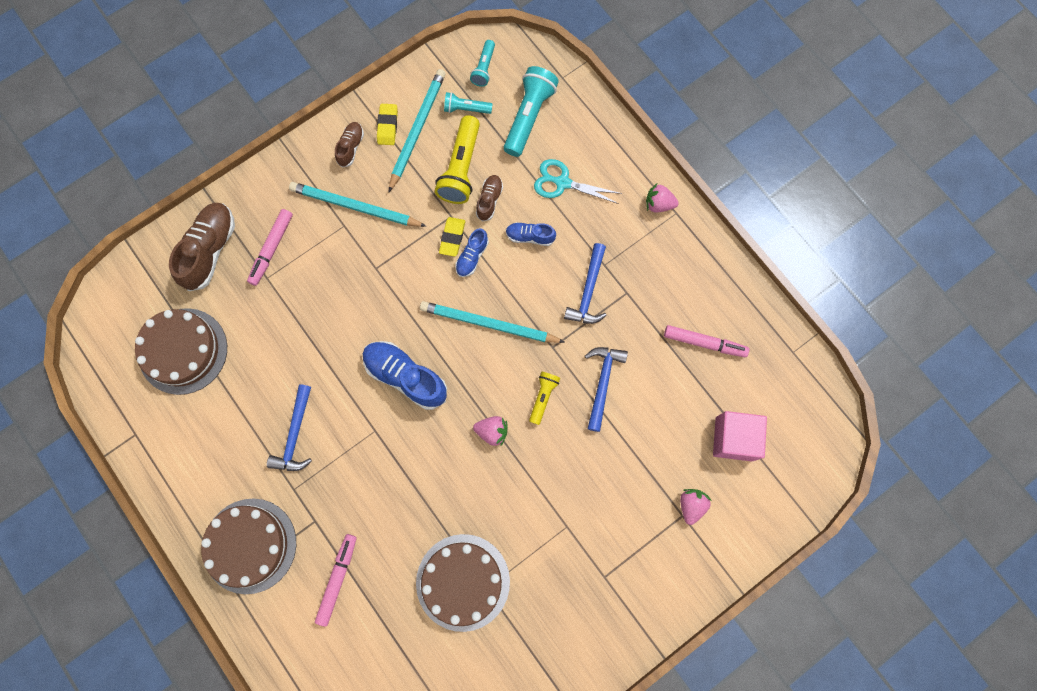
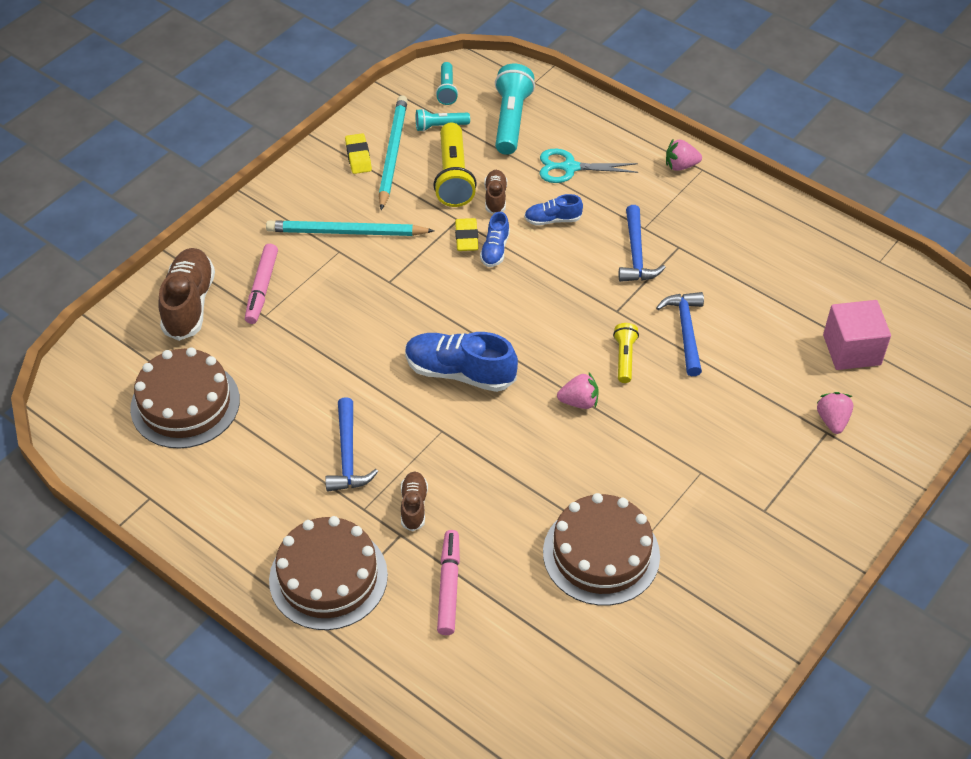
camera: 15 degrees left, 25 degrees down
brown shoe [335,122,364,168] -> brown shoe moved to [401,471,428,532]
turquoise pencil [420,301,565,343] -> none
pink marker [664,325,749,357] -> none

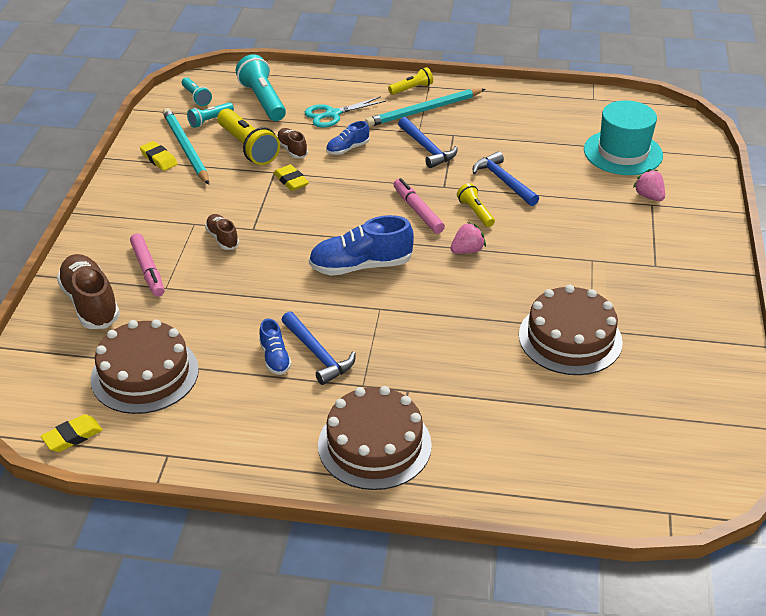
camera: 30 degrees left, 10 degrees down
turquoise pencil [266,220,434,236] -> turquoise pencil moved to [365,89,485,127]
brown shoe [401,471,428,532] -> brown shoe moved to [205,214,239,250]
pink marker [437,530,460,635] -> pink marker moved to [393,178,445,234]
blue shoe [480,212,510,267] -> blue shoe moved to [259,318,292,375]
pink strawberry [666,139,702,171] -> yellow flashlight [388,67,433,95]
pink cube [823,300,891,370] -> turquoise hat [584,100,663,175]
none -> yellow eraser [41,414,103,452]

